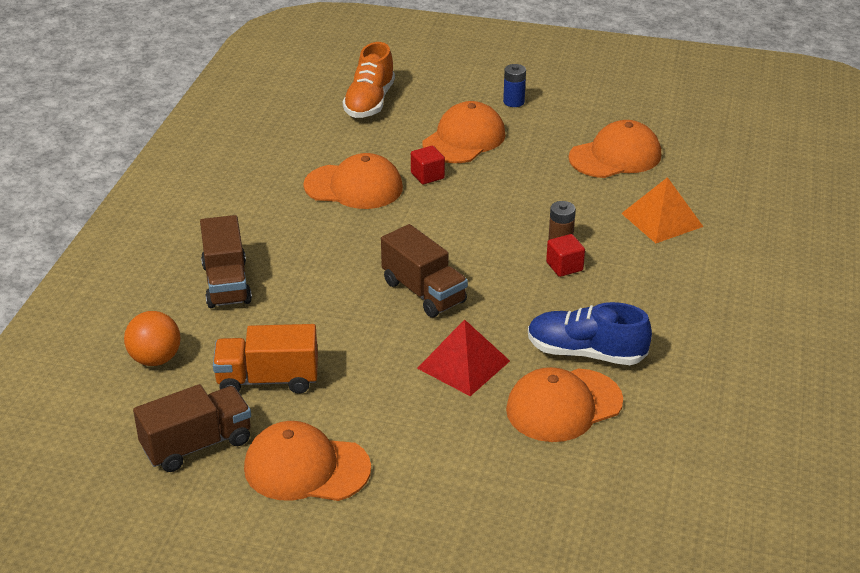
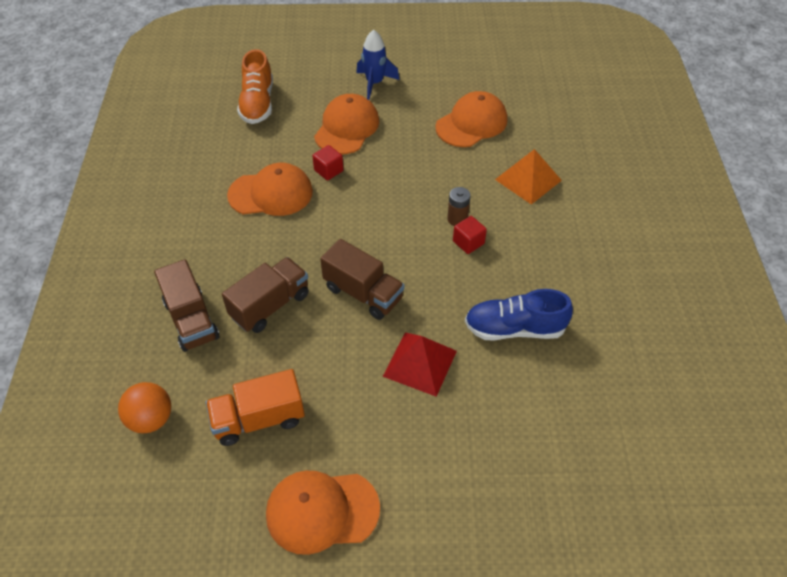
camera: 15 degrees left, 15 degrees up
brown truck [133,384,251,472] -> brown truck moved to [222,257,309,333]
blue battery [503,64,526,107] -> blue rocket [356,30,399,100]
orange cap [506,367,623,442] -> none

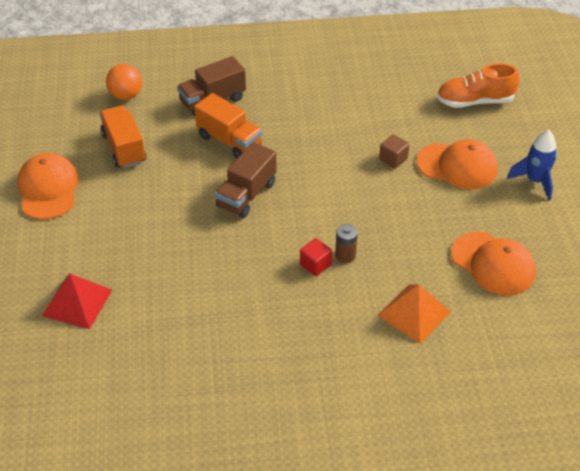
camera: 85 degrees right, 5 degrees down
brown truck [222,257,309,333] -> orange truck [194,93,262,158]
orange cap [227,163,313,216] -> none
red cube [312,145,343,181] -> brown cube [379,134,410,168]
red pyramid [383,332,457,397] -> red pyramid moved to [42,274,112,329]
blue shoe [465,289,573,341] -> none

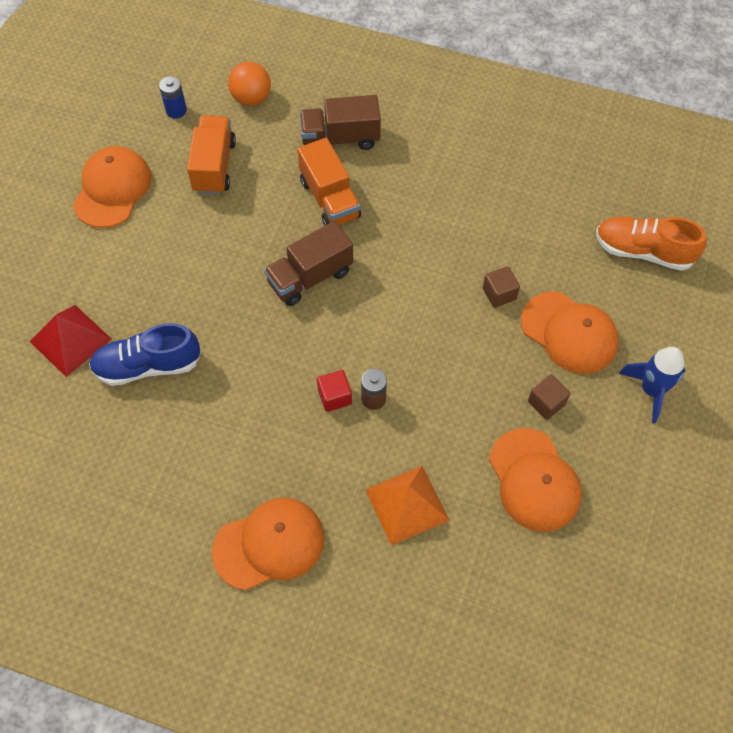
camera: 25 degrees right, 15 degrees up
none -> blue shoe [89,323,201,386]
none -> blue battery [159,76,187,119]
none -> orange cap [212,498,324,590]
none -> brown cube [528,375,570,420]

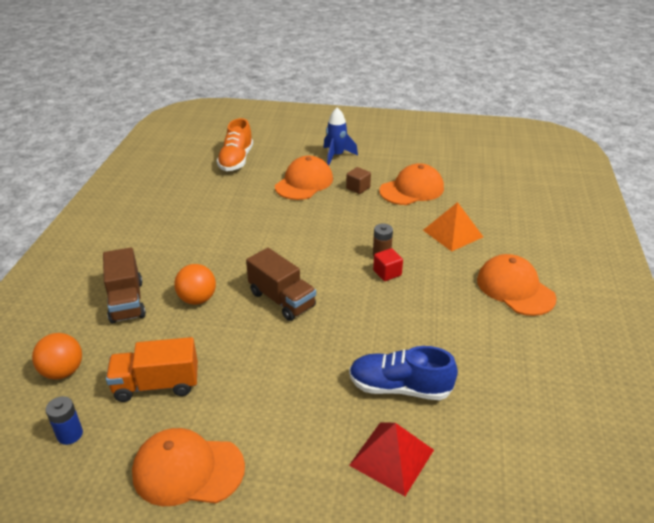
camera: 100 degrees left, 25 degrees down
blue shoe [89,323,201,386] -> blue shoe turned 120 degrees clockwise [349,346,458,400]
orange truck [297,138,361,226] -> orange ball [174,264,216,305]
brown cube [483,266,520,308] -> none

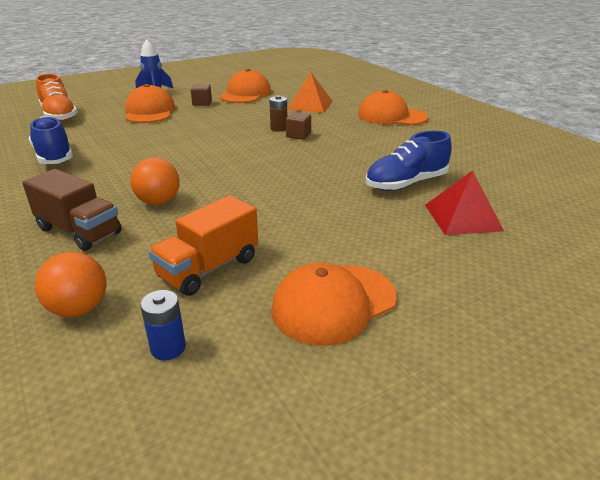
camera: 40 degrees left, 5 degrees down
brown truck [246,248,316,321] -> none
red cube [373,248,403,281] -> brown cube [286,112,311,140]
none -> blue shoe [29,116,73,164]

